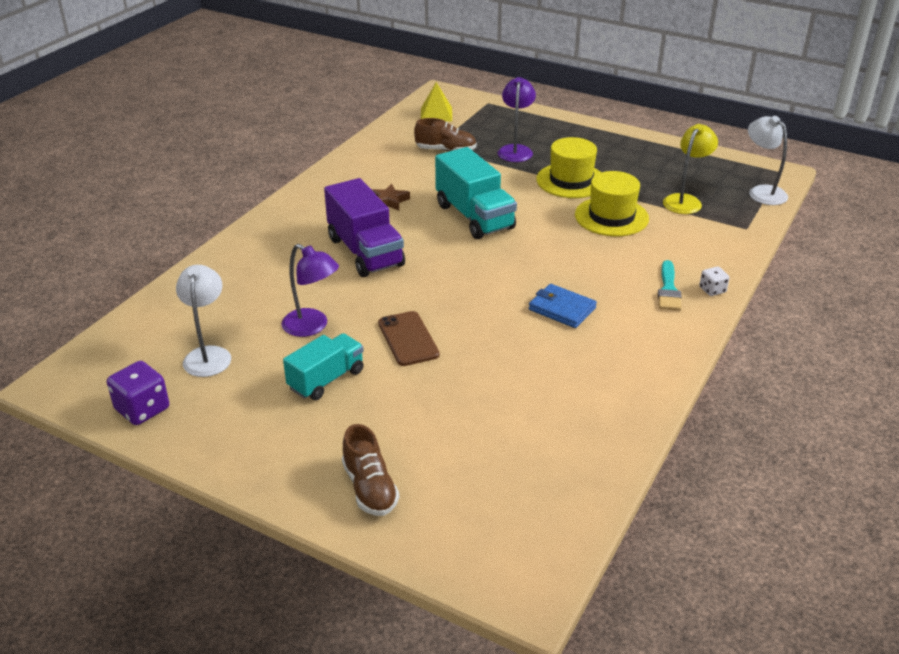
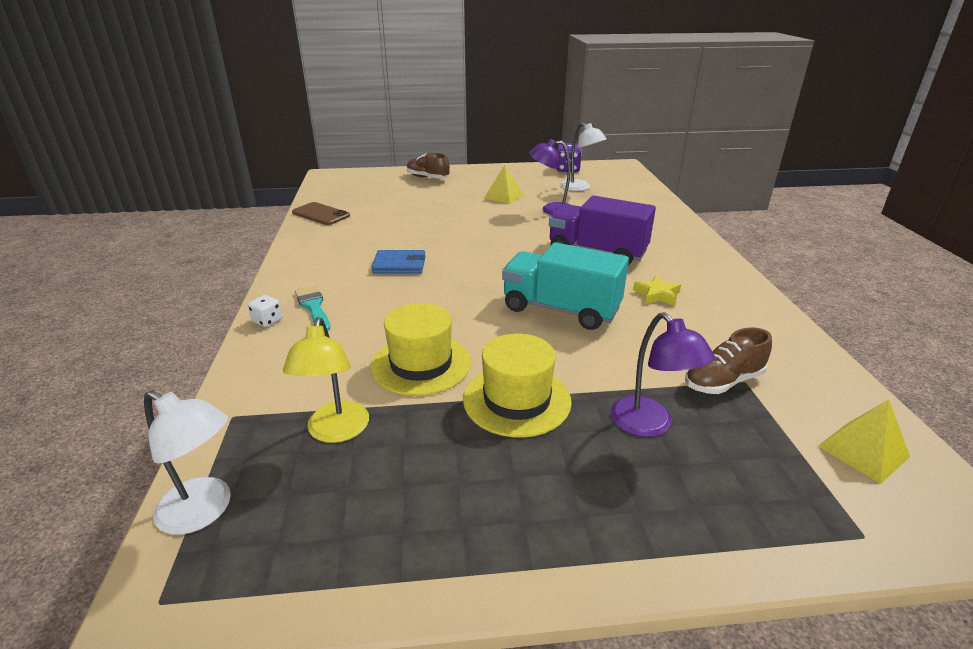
camera: 145 degrees right, 5 degrees down
turquoise truck [283,333,364,400] -> yellow pyramid [484,164,524,204]
brown star [371,184,410,211] -> yellow star [633,276,681,306]
brown phone [378,311,440,366] -> brown phone moved to [292,202,350,225]

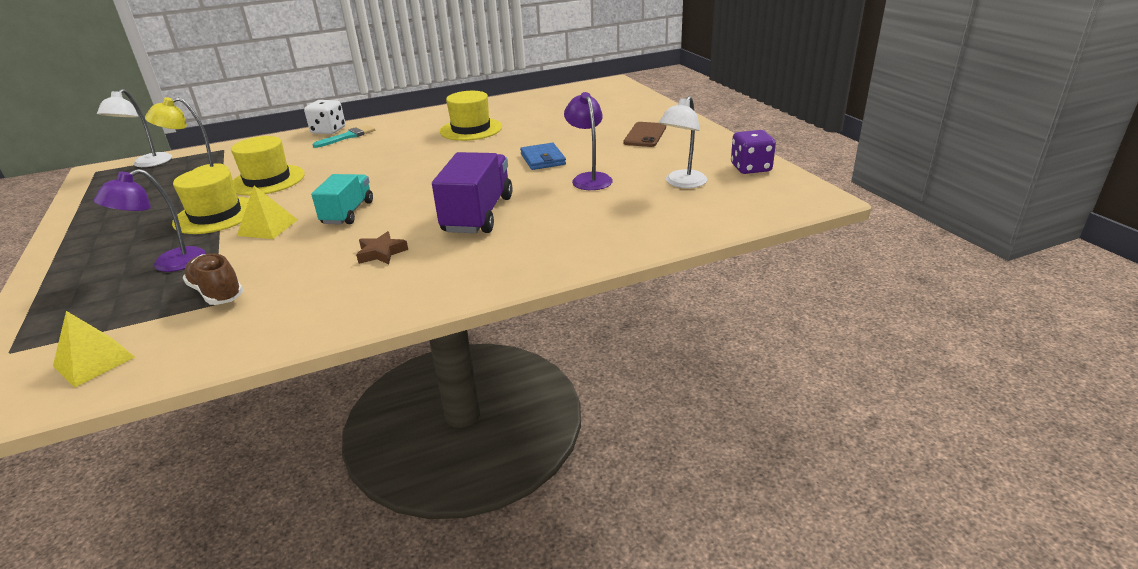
camera: 75 degrees right, 0 degrees up
white dice [248,295,282,327] -> white dice [304,100,345,134], size x1.75
brown phone [292,202,350,225] -> brown phone moved to [623,122,666,147]
blue wallet [371,250,426,274] -> blue wallet moved to [520,143,566,170]
brown shoe [407,153,450,179] -> none
yellow pyramid [484,164,524,204] -> yellow pyramid moved to [237,186,298,239]
turquoise truck [502,242,629,330] -> turquoise truck [311,174,373,225], size x0.65
yellow star [633,276,681,306] -> brown star [356,231,408,265]
none -> yellow hat [440,91,502,141]

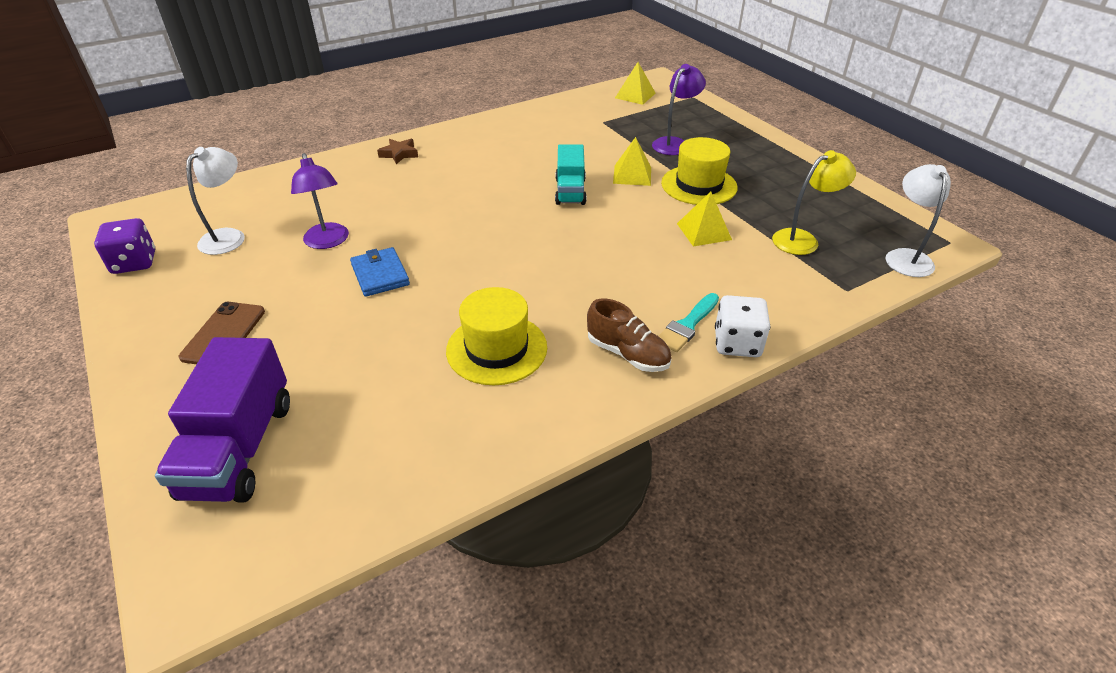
camera: 170 degrees right, 10 degrees up
brown shoe [183,253,244,305] -> brown shoe moved to [587,298,672,372]
yellow hat [231,136,305,196] -> yellow pyramid [677,192,732,246]
brown star [356,231,408,265] -> brown star moved to [377,139,418,164]
purple truck [432,152,513,233] -> purple truck moved to [155,337,290,502]

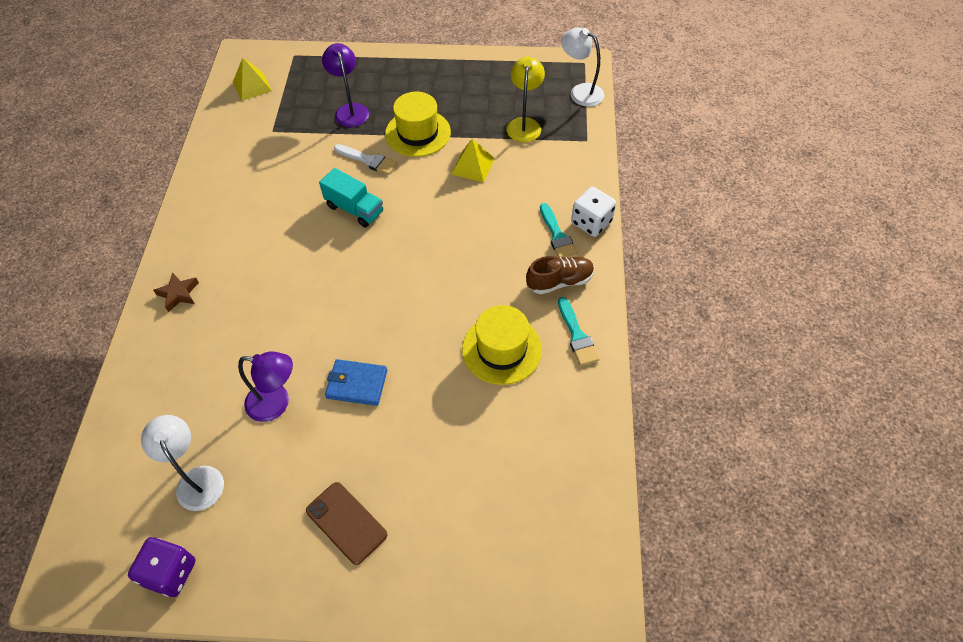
camera: 55 degrees left, 15 degrees up
purple truck [155,337,290,502] -> none
yellow pyramid [613,137,651,186] -> white brush [334,144,397,175]
none -> turquoise brush [558,297,600,366]

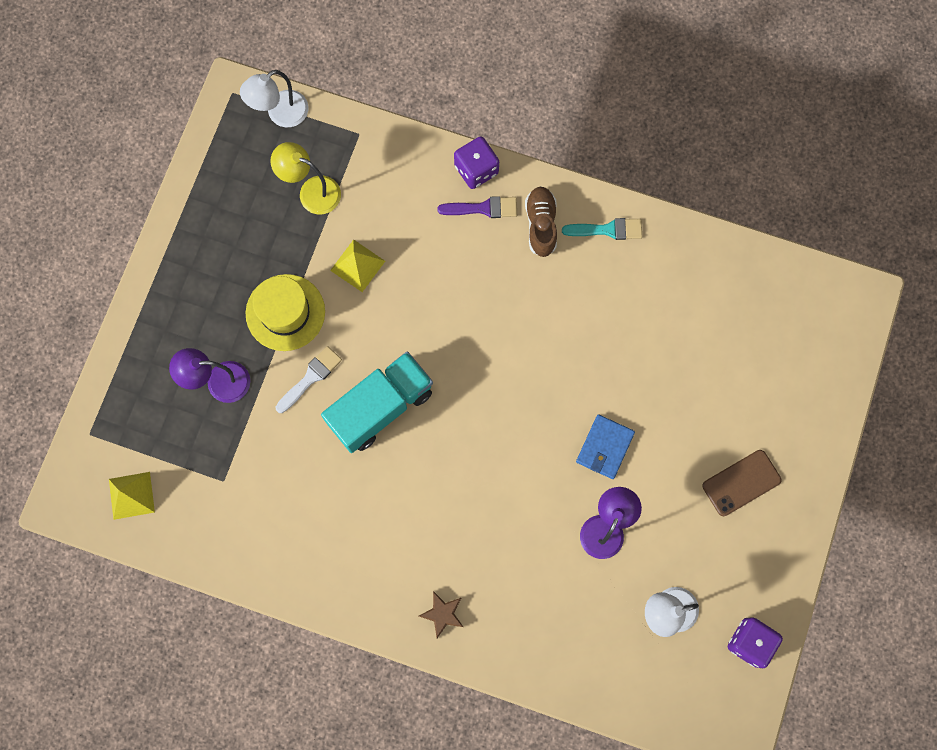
camera: 75 degrees left, 20 degrees up
turquoise truck [319,168,383,227] -> turquoise truck [321,352,433,453], size x1.54
yellow hat [462,305,542,385] -> none
turquoise brush [540,203,578,258] -> purple brush [437,196,517,218]
white dice [571,187,616,237] -> purple dice [454,136,499,189]

